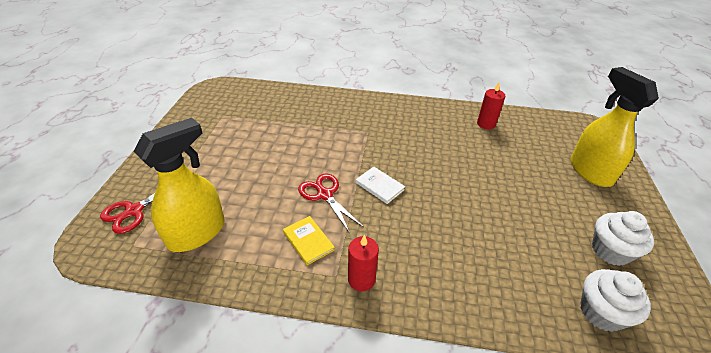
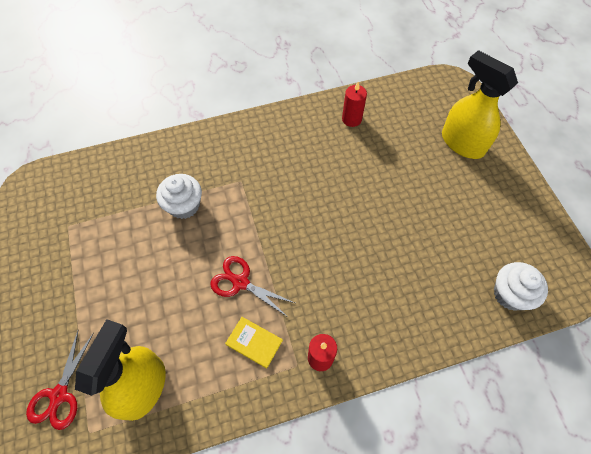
camera: 25 degrees left, 20 degrees up
white book [356,167,405,204] -> none
white cupcake [592,211,654,266] -> white cupcake moved to [156,174,202,219]

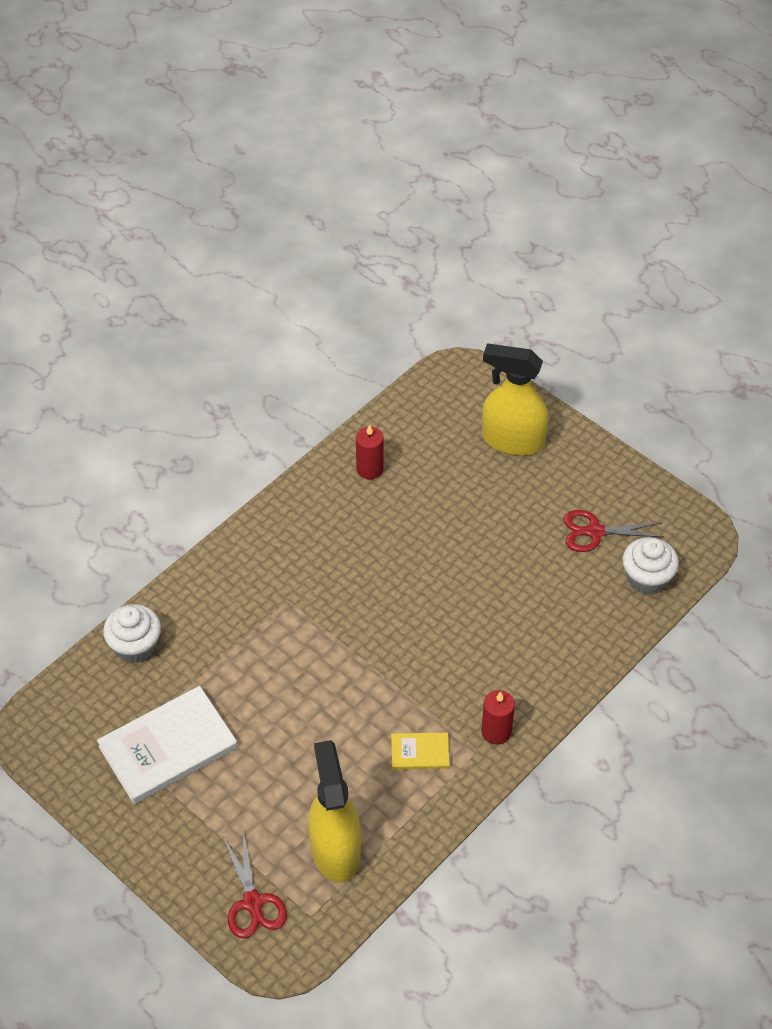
camera: 30 degrees left, 10 degrees down
white cupcake [156,174,202,219] -> white cupcake moved to [103,604,161,663]
red scissors [210,256,295,317] -> red scissors moved to [564,510,664,552]
none -> white book [97,686,238,804]

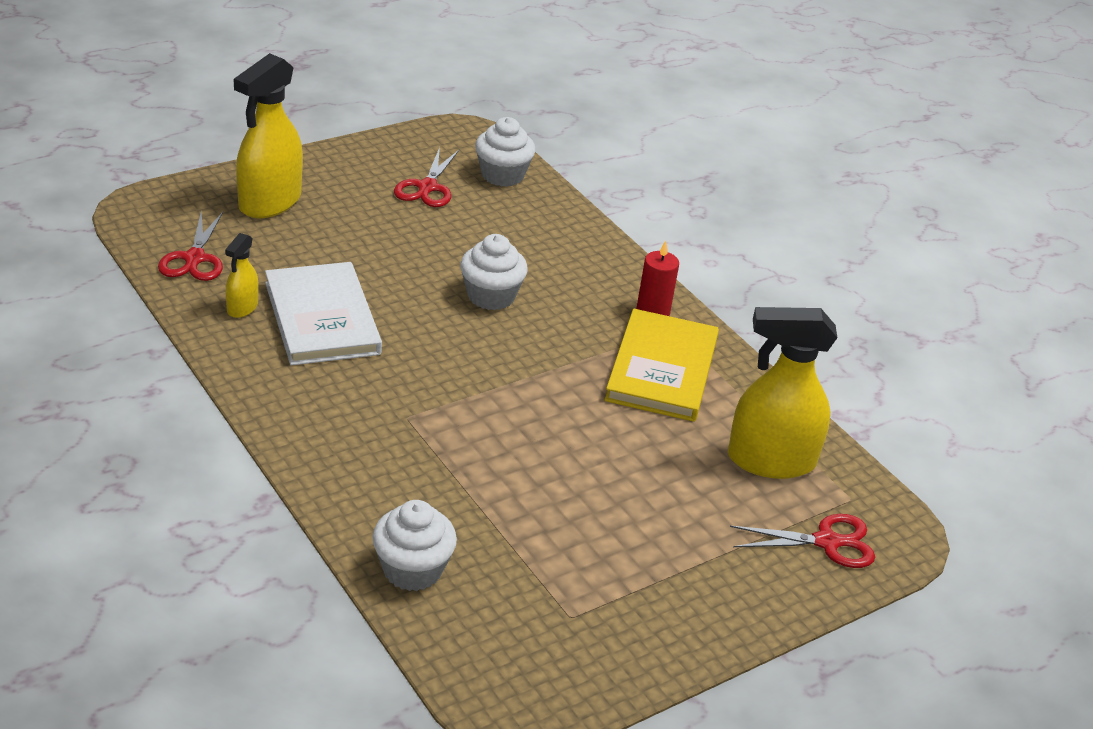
camera: 80 degrees left, 15 degrees down
white book [97,686,238,804] -> white book moved to [265,262,382,365]
red candle [356,425,384,479] -> yellow spray bottle [225,233,259,318]
yellow book [391,733,450,770] -> yellow book [604,309,719,422], size x2.06
none -> red scissors [158,212,223,281]
none -> white cupcake [460,234,528,310]

